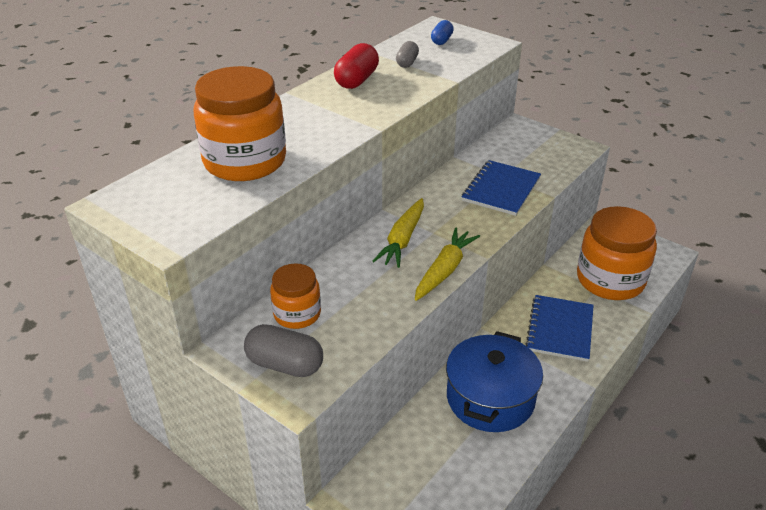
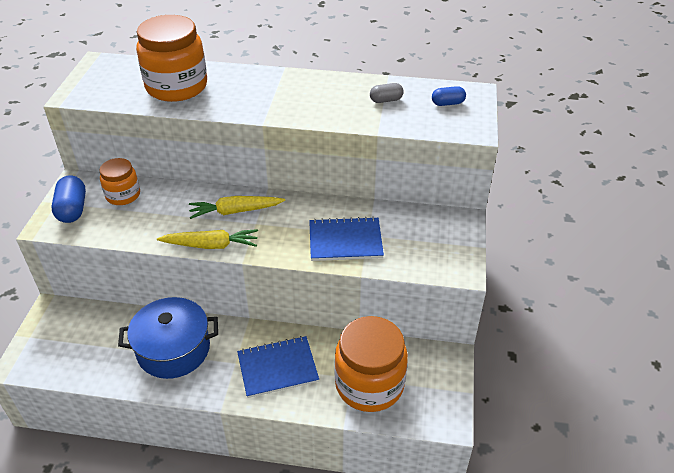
camera: 60 degrees right, 5 degrees up
grey capsule [244,324,323,377] -> blue capsule [52,175,86,223]
red capsule [334,43,379,89] -> none

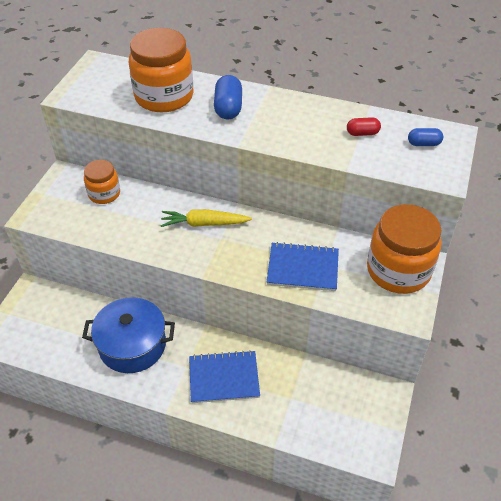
camera: 10 degrees right, 5 degrees up
blue capsule [52,175,86,223] -> blue capsule moved to [214,75,242,120]
yellow carrot [157,229,258,249] -> none
orange jar [334,316,408,412] -> orange jar moved to [367,204,441,294]
grey capsule [370,83,404,103] -> red capsule [347,117,381,136]

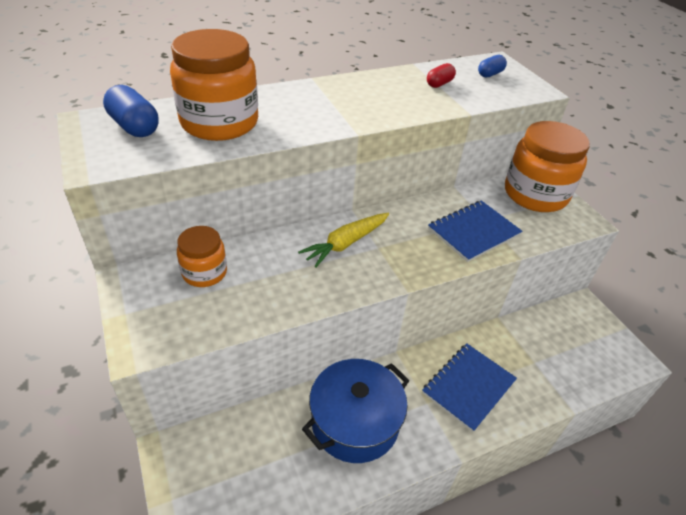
camera: 45 degrees left, 5 degrees down
blue capsule [214,75,242,120] -> blue capsule moved to [103,85,159,137]

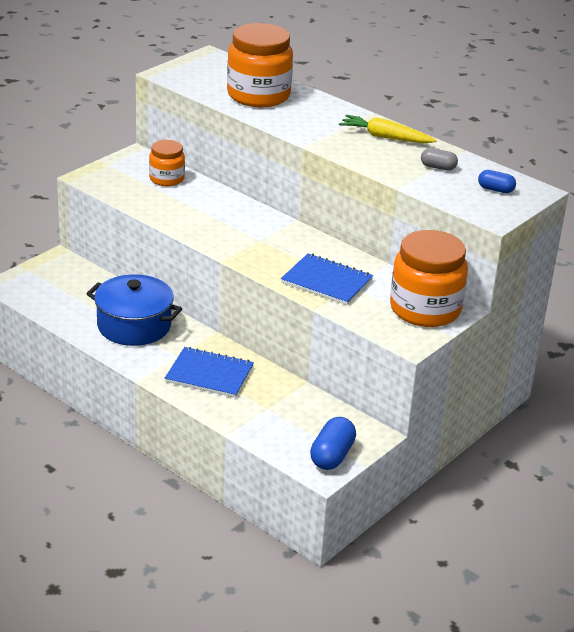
camera: 65 degrees right, 10 degrees down
blue capsule [103,85,159,137] -> blue capsule moved to [310,417,356,470]
yellow carrot [298,213,389,268] -> yellow carrot moved to [339,115,437,143]
red capsule [427,63,456,88] -> grey capsule [421,148,458,171]

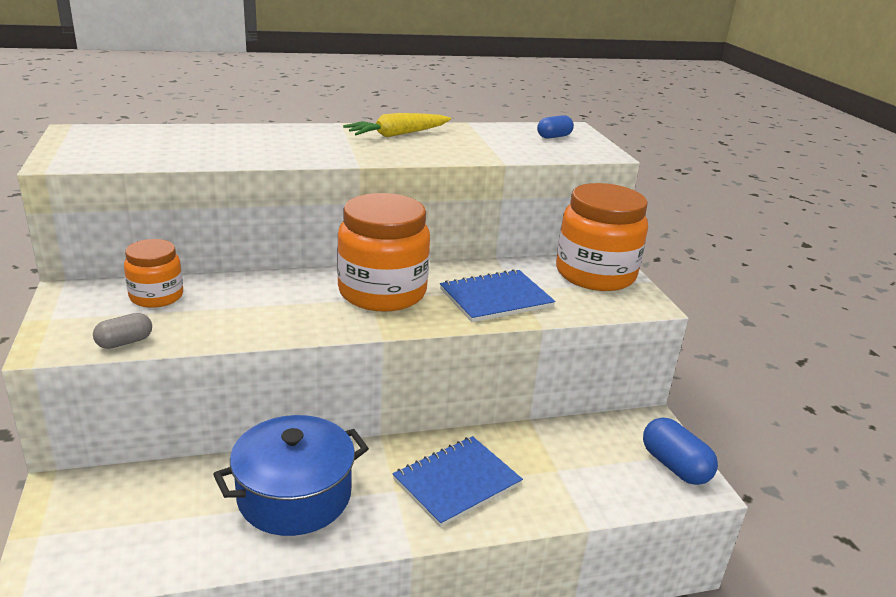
camera: 55 degrees left, 5 degrees down
orange jar [227,23,293,107] -> orange jar moved to [337,193,430,312]
grey capsule [421,148,458,171] -> grey capsule moved to [93,313,152,349]

